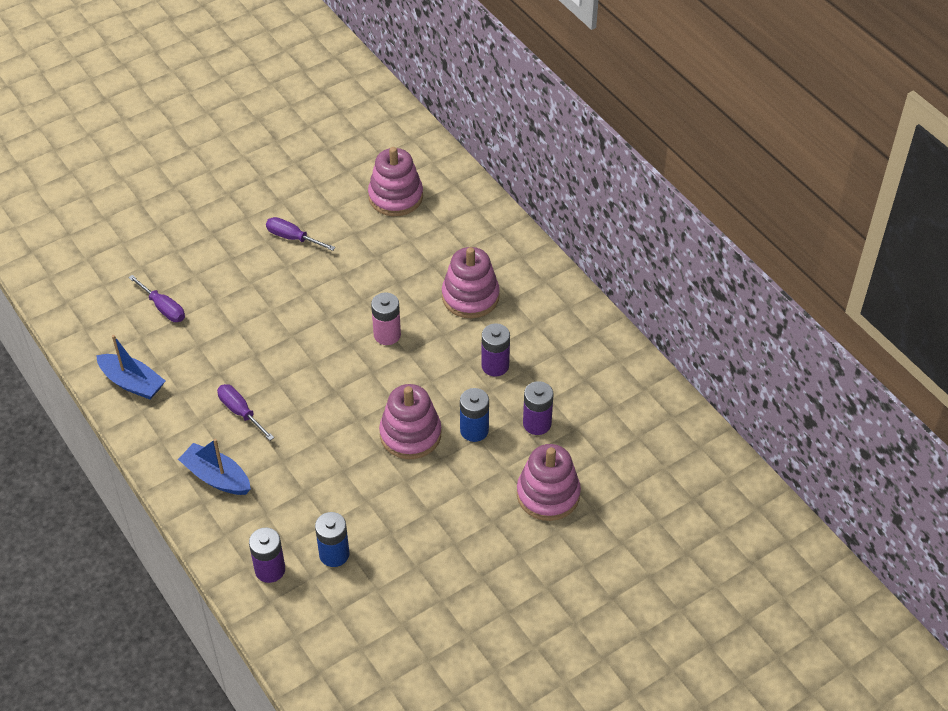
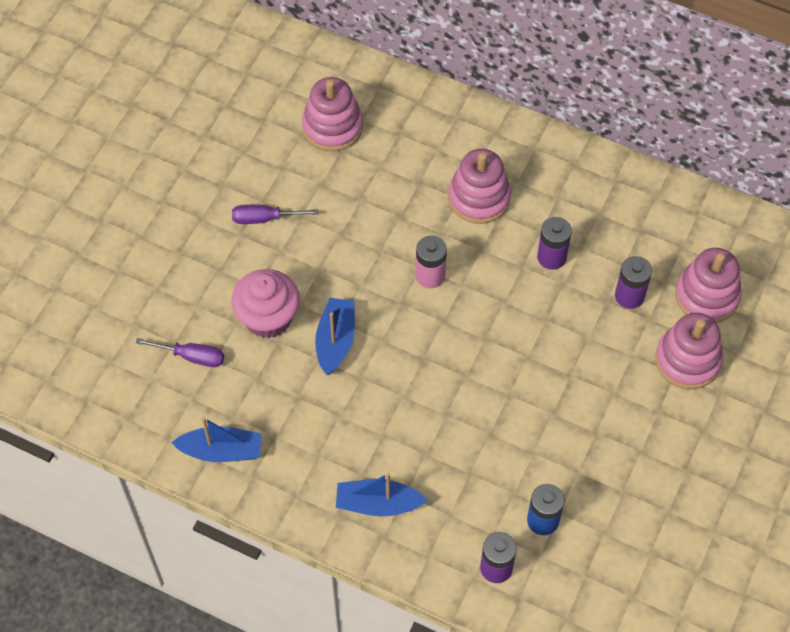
camera: 30 degrees left, 10 degrees up
purple screwdriver [217,384,274,441] -> none
pink stacking toy [379,384,441,459] -> pink stacking toy moved to [675,248,742,323]
blue battery [460,388,489,442] -> none
none -> pink cupcake [231,269,300,338]
none -> blue boat [315,298,355,375]

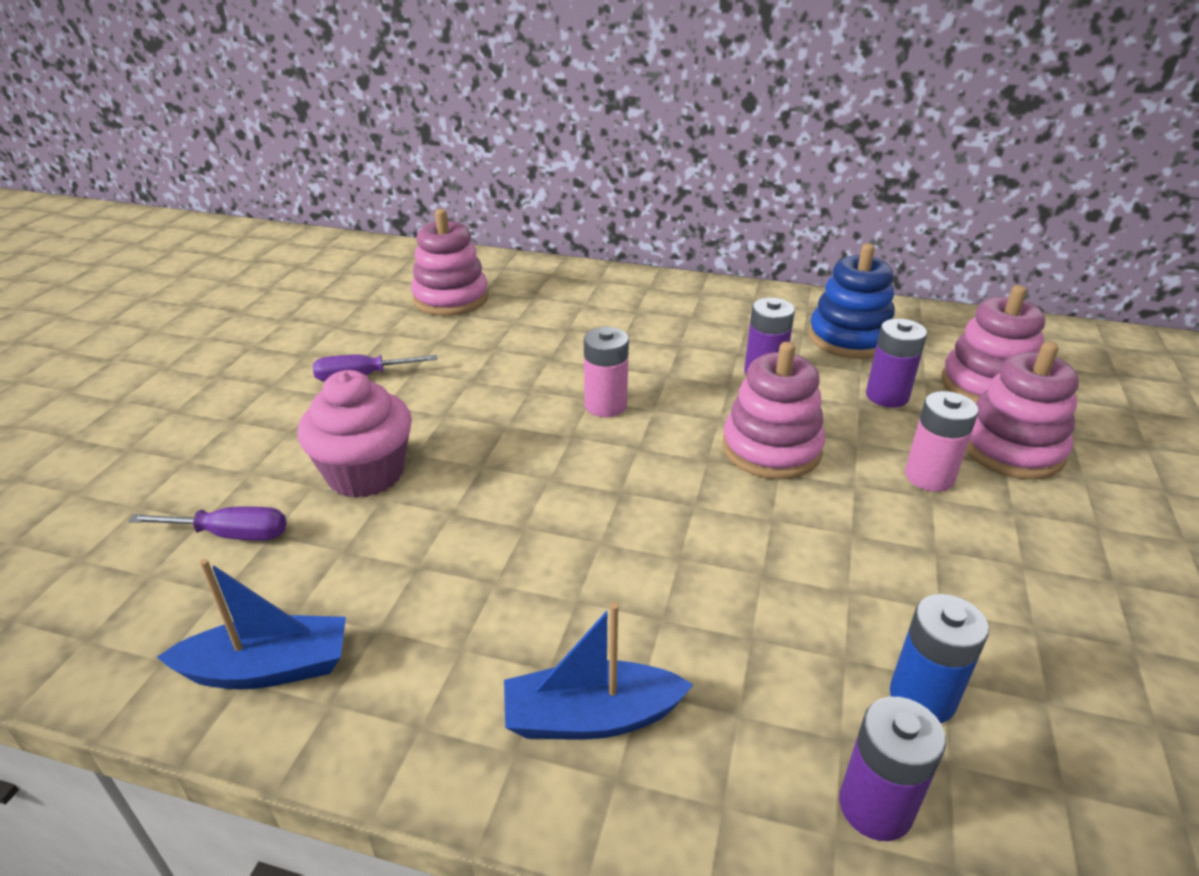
camera: 10 degrees left, 25 degrees down
blue boat [315,298,355,375] -> none
pink stacking toy [448,149,511,224] -> pink stacking toy moved to [722,342,825,480]
none -> blue stacking toy [808,243,895,359]
none -> pink battery [905,391,978,492]

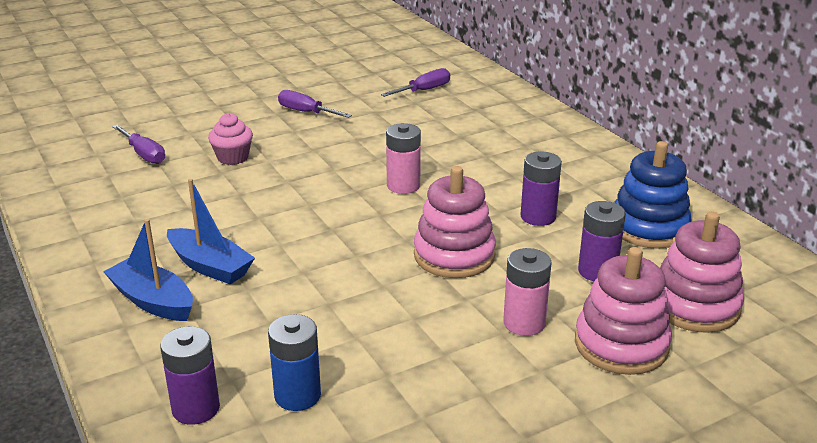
camera: 45 degrees right, 5 degrees down
blue boat [157,559,346,689] -> blue boat moved to [167,179,255,284]
pink cupcake [297,370,412,498] -> pink cupcake [208,113,253,165], size x0.61
pink stacking toy [411,209,489,316] -> purple screwdriver [381,68,450,97]

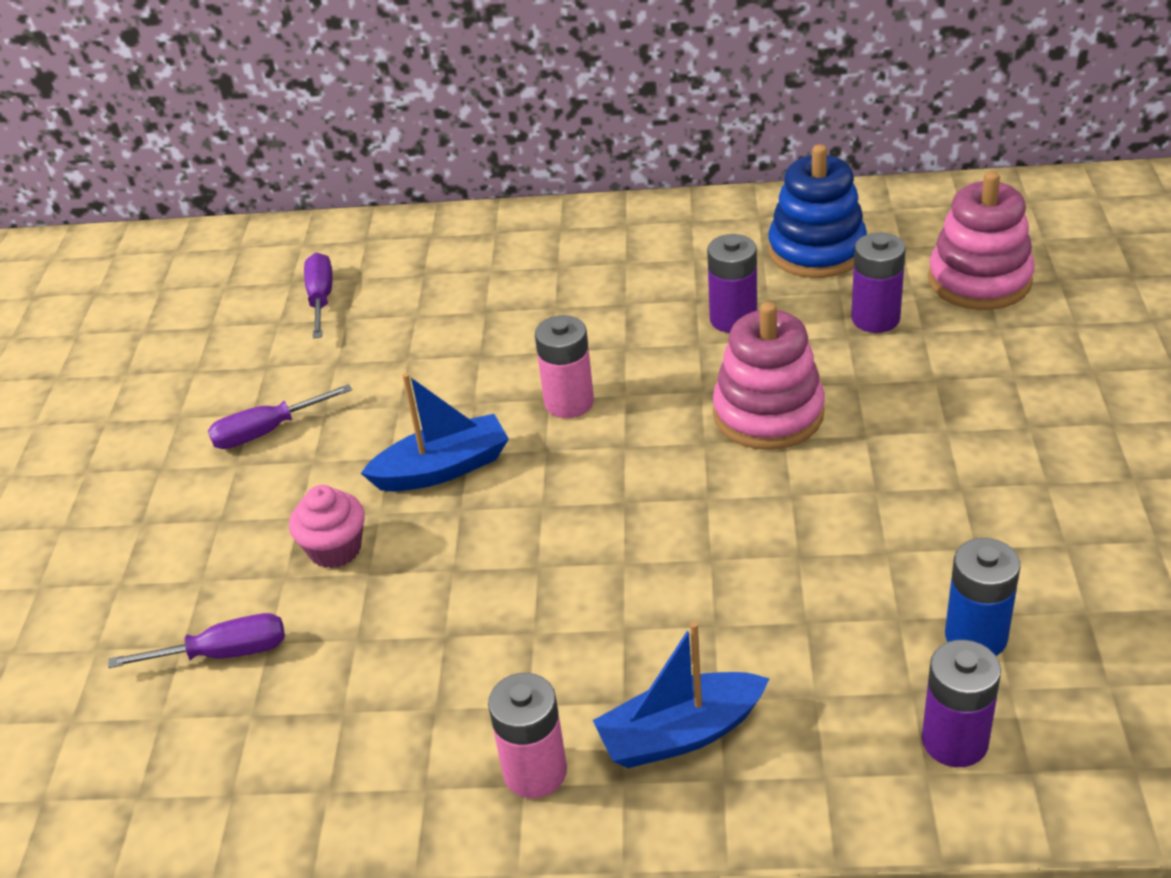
camera: 55 degrees left, 10 degrees up
blue boat [167,179,255,284] -> blue boat moved to [361,373,509,491]
pink battery [503,248,551,336] -> pink battery moved to [488,673,567,798]
pink stacking toy [575,247,672,375] -> none

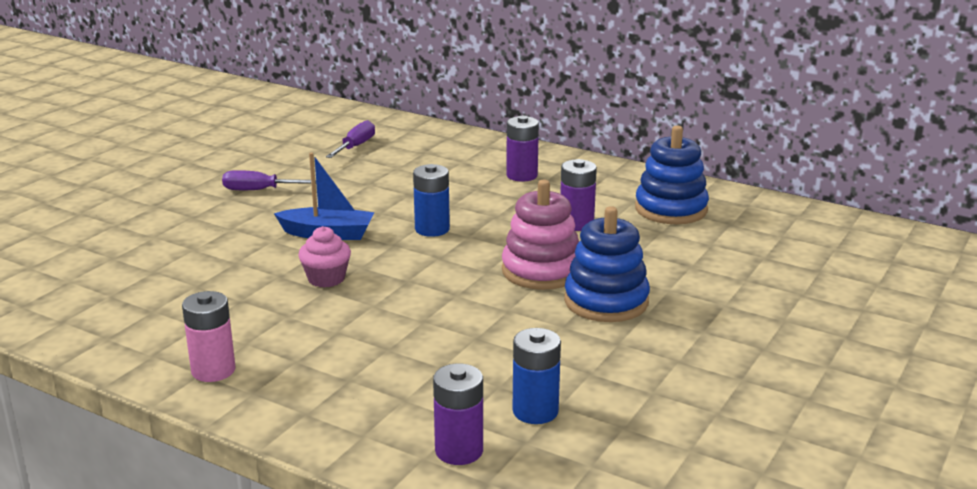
camera: 25 degrees right, 15 degrees down
purple screwdriver [108,613,285,668] -> none
pink cupcake [289,485,365,568] -> pink cupcake moved to [298,226,351,287]
pink battery [535,315,594,418] -> blue battery [413,164,450,237]
blue boat [593,621,770,768] -> none
purple battery [851,232,906,333] -> purple battery moved to [506,116,539,182]
pink stacking toy [928,171,1035,310] -> none
none -> blue stacking toy [564,206,650,322]

